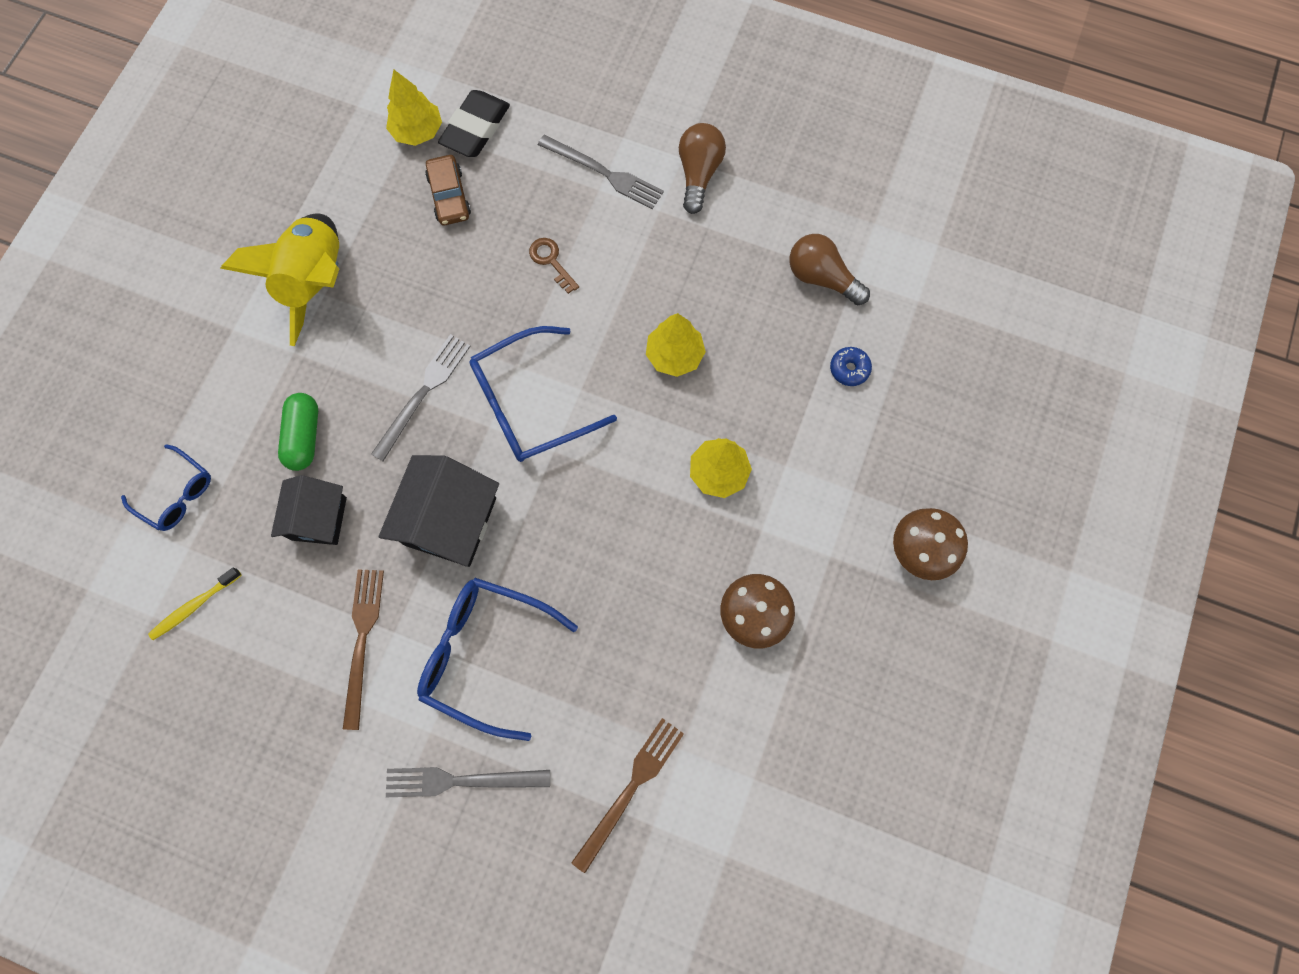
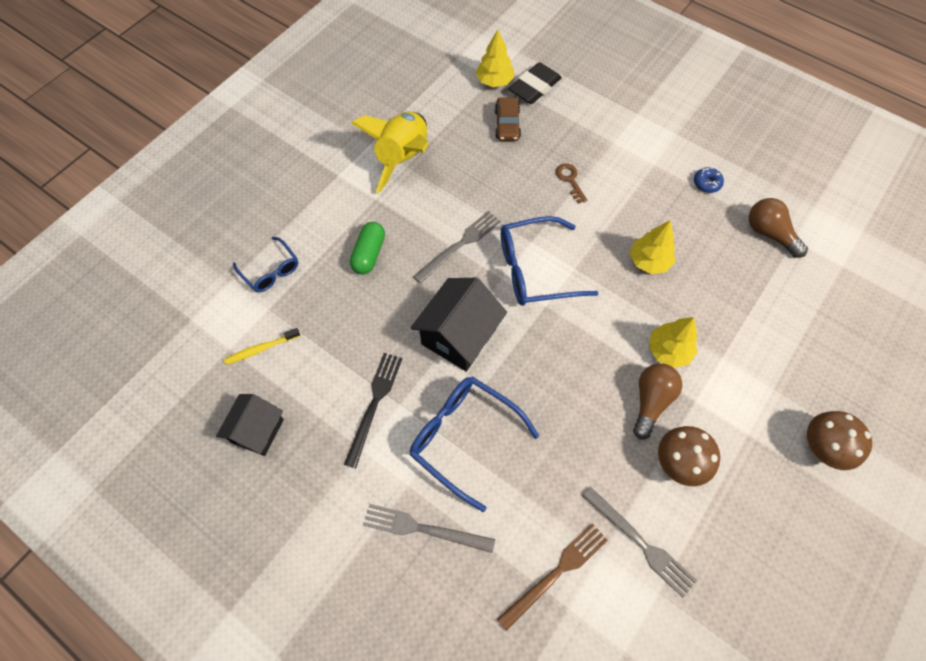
camera: 15 degrees right, 10 degrees down
black house [271,475,347,545] -> black house moved to [216,394,284,456]
brown fork [343,570,384,730] -> black fork [344,353,402,468]
grey fork [538,135,664,209] -> grey fork moved to [582,486,697,598]
brown light bulb [679,123,726,214] -> brown light bulb moved to [633,363,682,439]
blue donut [830,347,872,386] -> blue donut moved to [694,167,724,193]

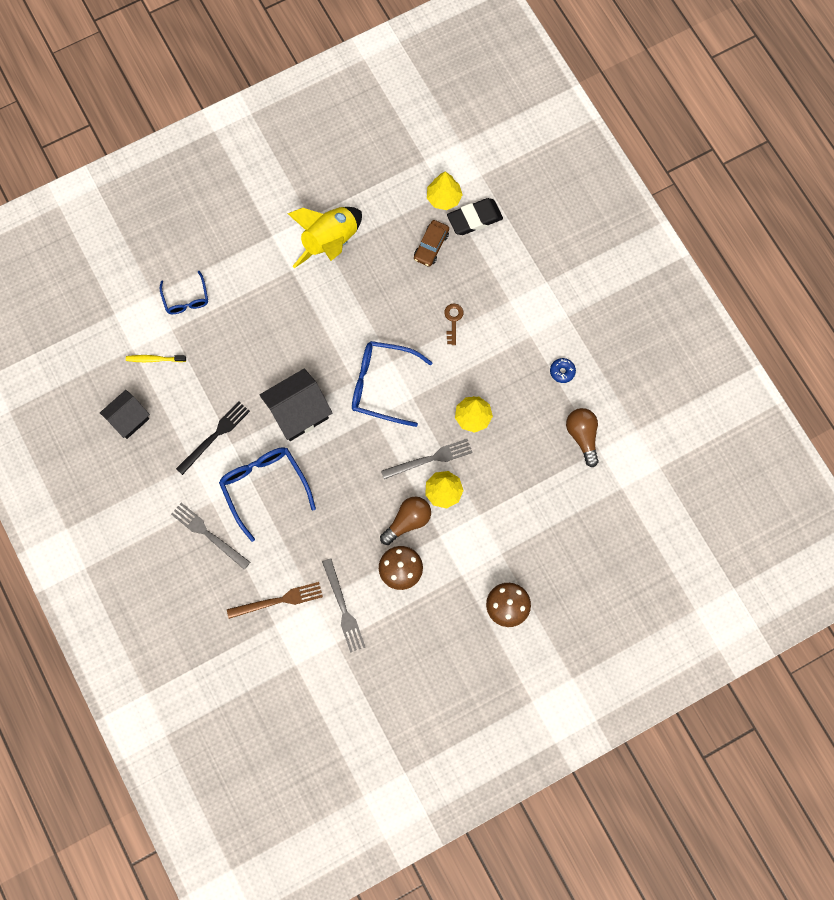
camera: 25 degrees right, 10 degrees up
green capsule [350,222,385,275] -> none
grey fork [413,211,501,284] -> grey fork moved to [381,439,473,479]

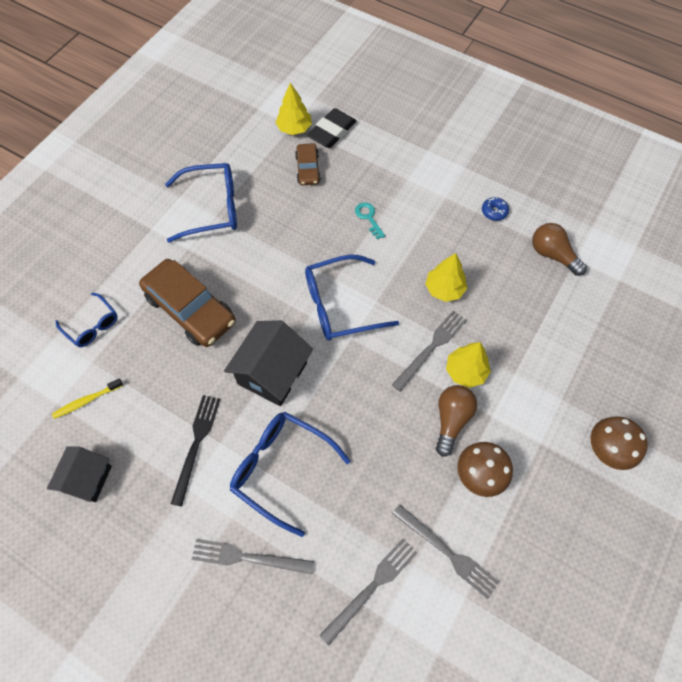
camera: 30 degrees left, 10 degrees down
brown fork [227,582,323,619] -> grey fork [319,538,417,646]
yellow rocket [287,207,362,268] -> blue glasses [165,163,237,243]
brown key [444,304,463,345] -> turquoise key [355,202,385,239]
none -> brown car [139,259,236,347]

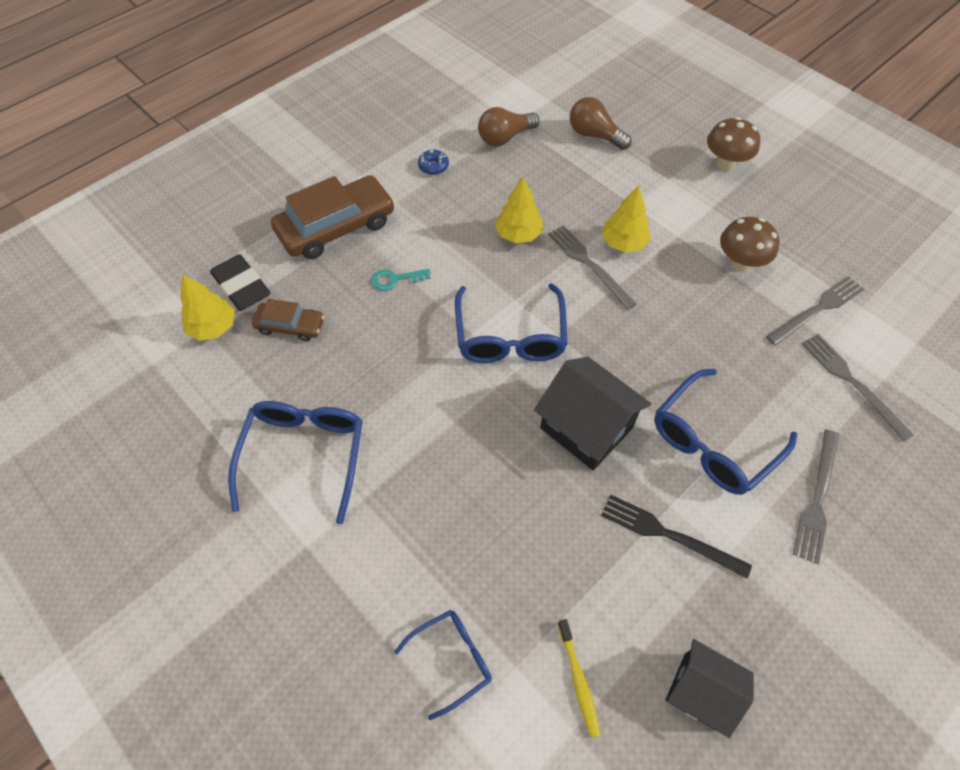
camera: 75 degrees left, 5 degrees down
brown car [139,259,236,347] -> brown car moved to [271,175,395,259]
brown light bulb [436,385,477,457] -> brown light bulb moved to [570,97,632,150]

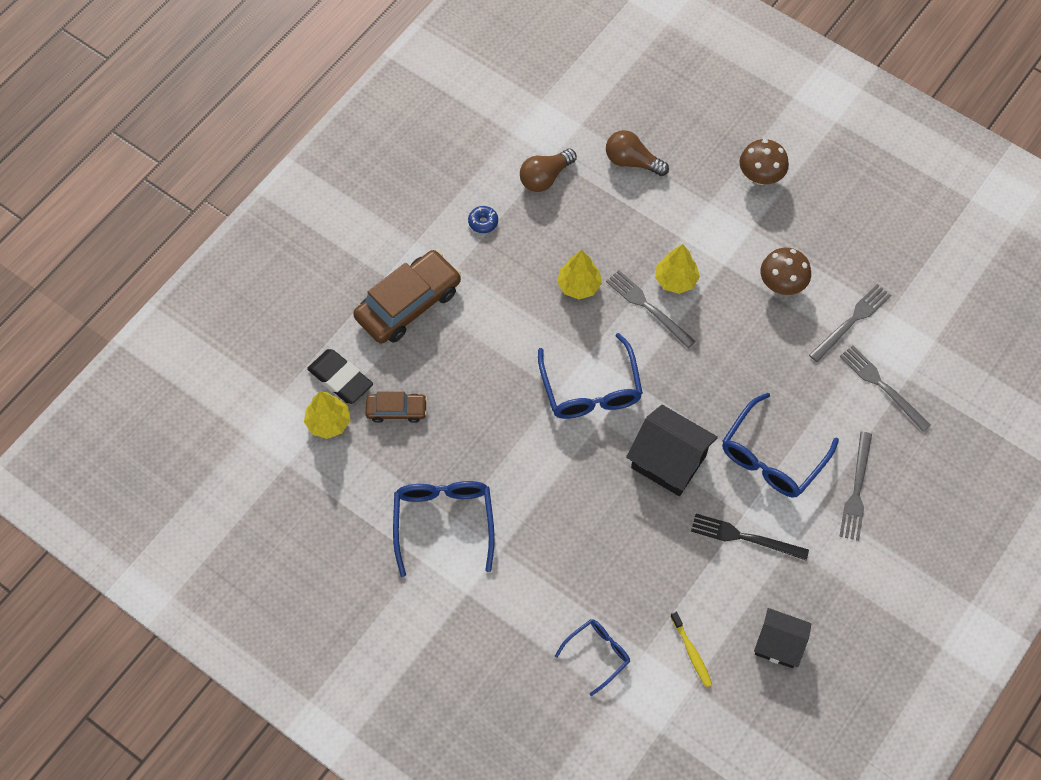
camera: 10 degrees left, 5 degrees up
turquoise key [371,269,430,291] -> none

